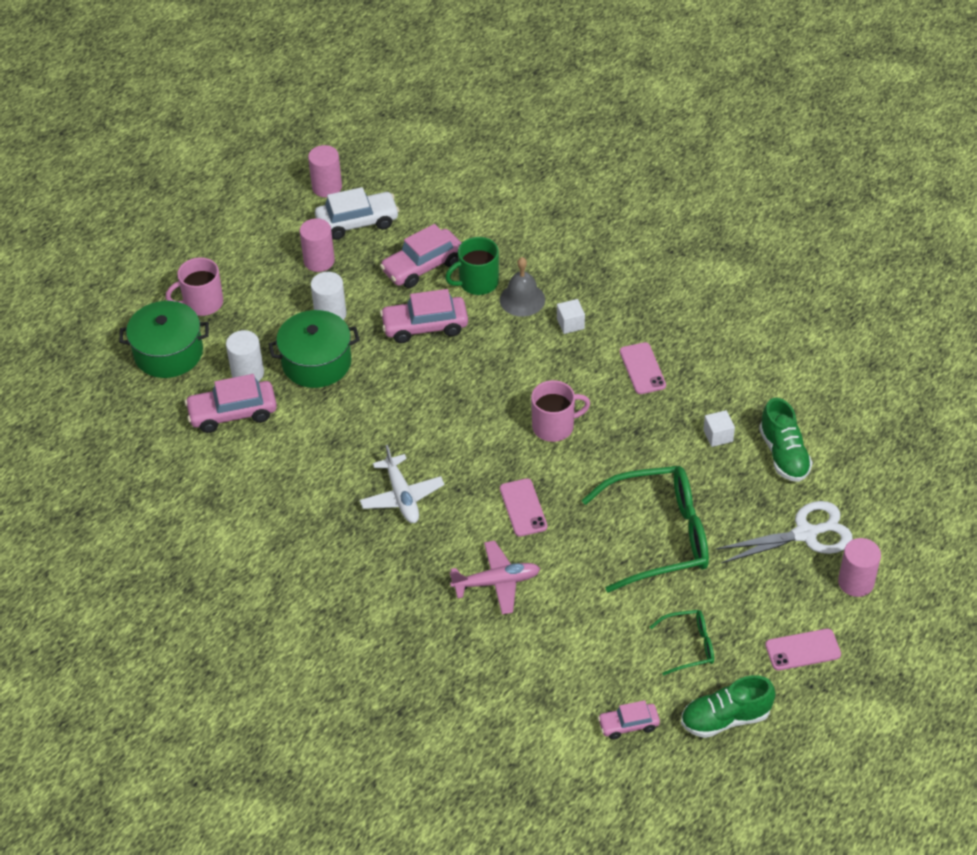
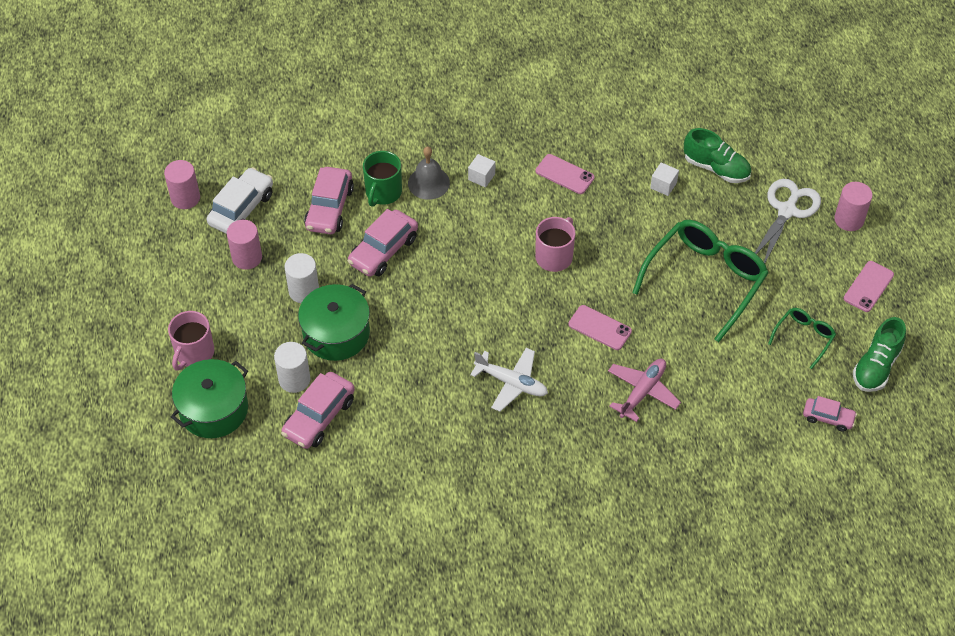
camera: 45 degrees left, 5 degrees up
pink car [598,700,660,740] -> pink car turned 105 degrees counterclockwise [803,396,857,432]

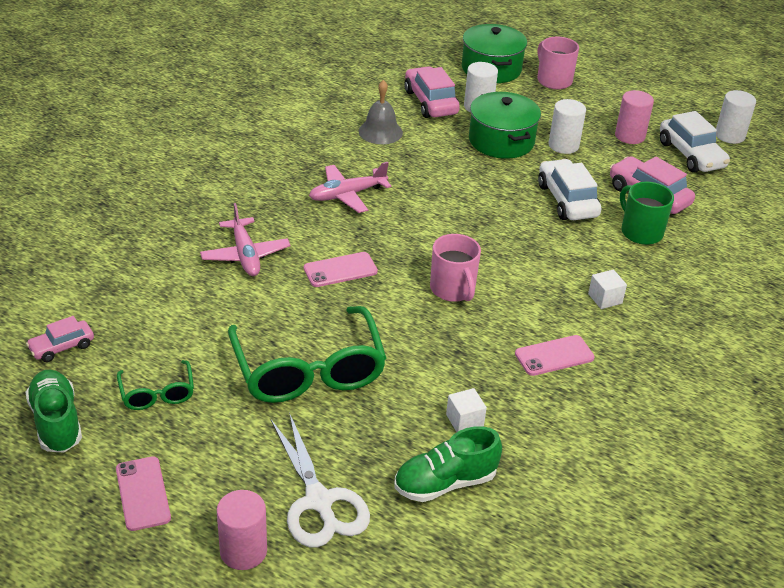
camera: 125 degrees right, 15 degrees down
pink cylinder [164,160,200,209] -> white cylinder [716,90,756,144]
pink car [347,209,418,277] -> white car [538,159,601,220]
grey bell [408,146,450,200] -> grey bell moved to [359,80,403,144]
white plane [470,348,548,412] -> pink plane [309,162,391,213]

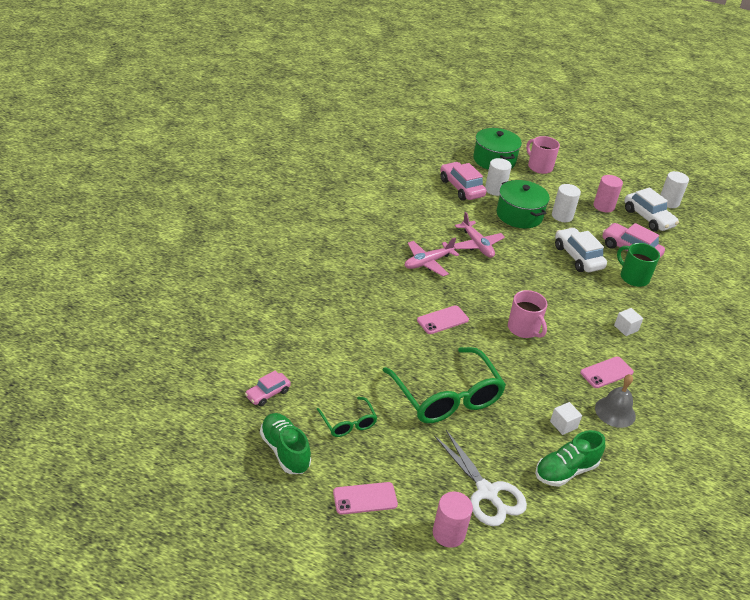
camera: 10 degrees left, 0 degrees up
pink phone [116,456,171,531] -> pink phone turned 75 degrees counterclockwise [333,482,398,515]
pink plane [200,203,290,276] -> pink plane moved to [454,212,505,258]
grey bell [359,80,403,144] -> grey bell moved to [595,374,636,428]

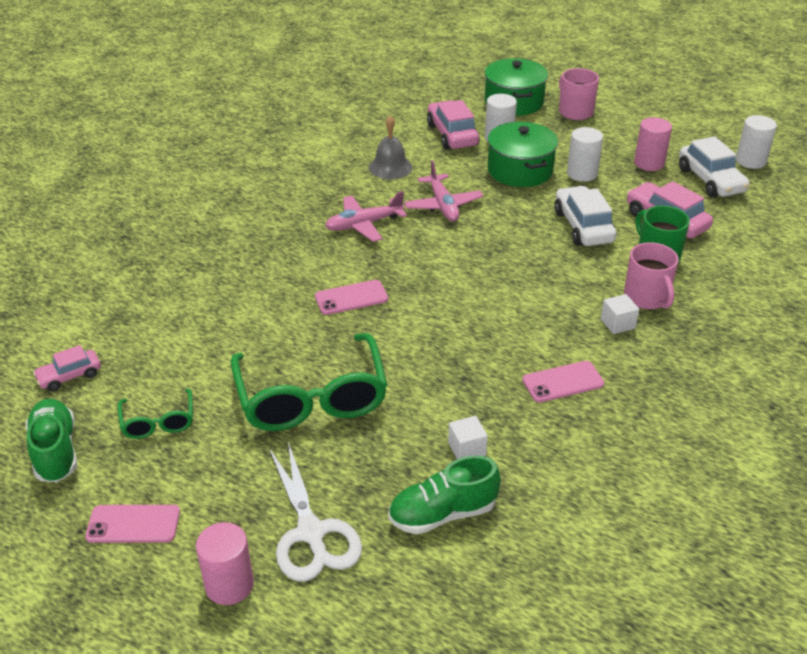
camera: 15 degrees right, 0 degrees up
pink mug [508,290,547,338] -> pink mug moved to [624,242,679,309]
grey bell [595,374,636,428] -> grey bell moved to [369,116,412,179]

